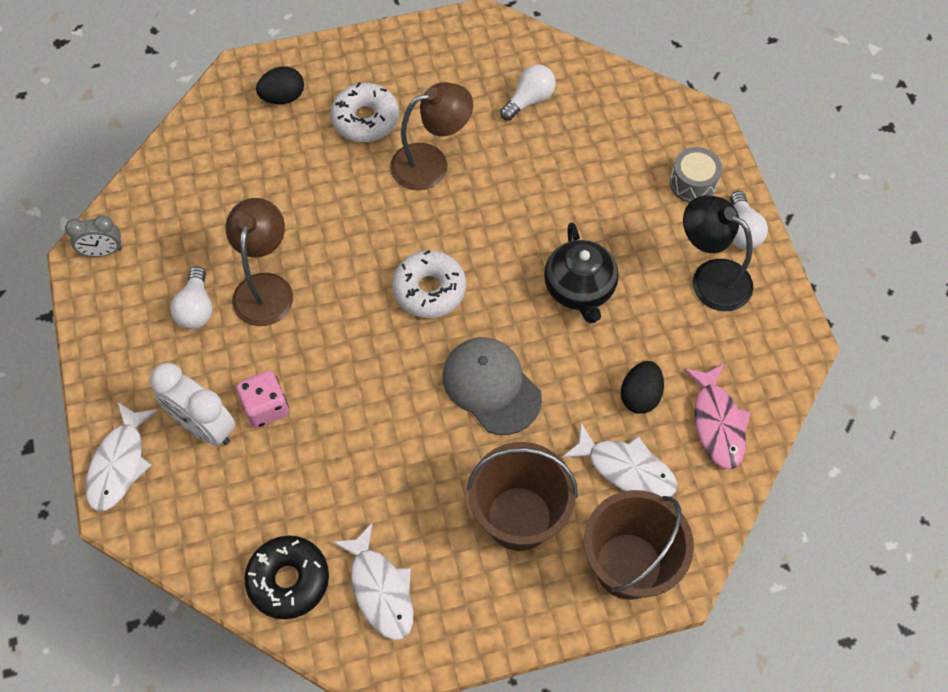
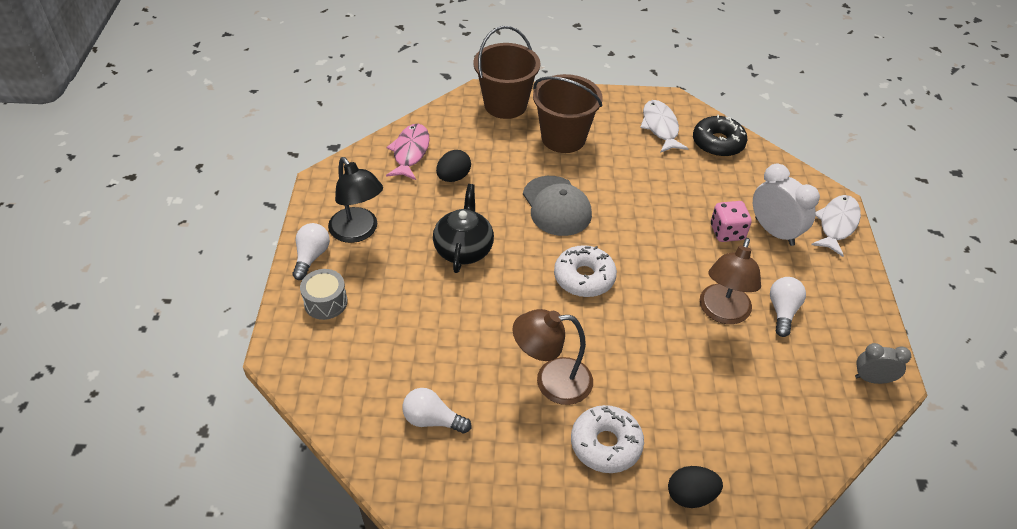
camera: 165 degrees left, 15 degrees down
white light bulb [500,64,556,121] -> white light bulb turned 45 degrees clockwise [403,388,471,434]
white fish [562,423,678,497] -> none

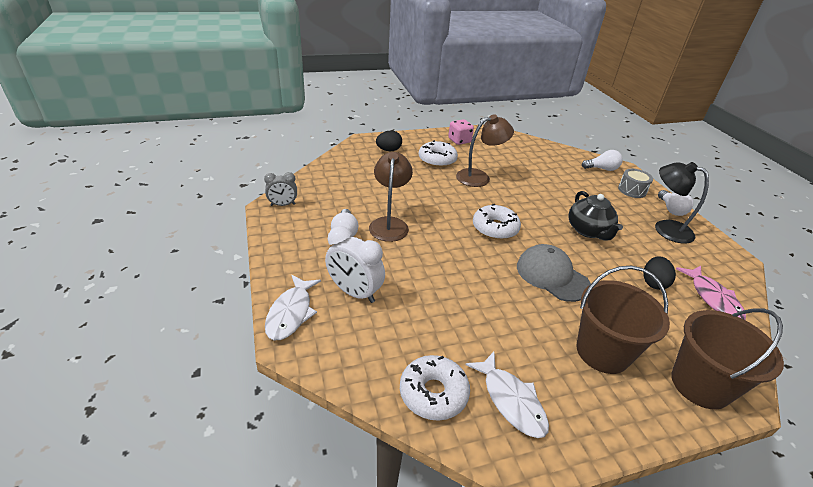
camera: 160 degrees right, 10 degrees down
white light bulb [403,388,471,434] -> white light bulb moved to [582,150,623,171]
black donut [693,115,747,157] -> white donut [400,355,470,421]
pink dice [711,201,752,242] -> pink dice moved to [448,119,474,145]

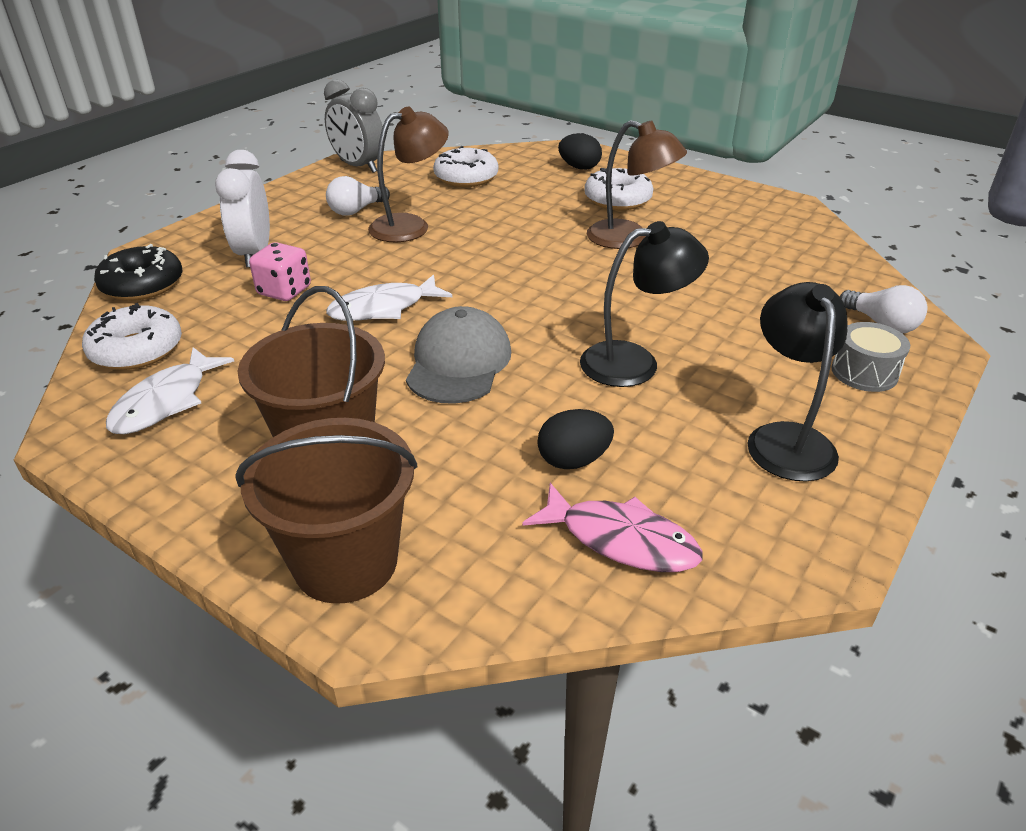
camera: 55 degrees right, 0 degrees up
grey clock [264,172,297,206] -> grey clock [324,80,383,173], size x1.62
white fish [265,275,321,340] -> white fish moved to [326,275,452,321]
pink dice [448,119,474,145] -> pink dice moved to [249,242,311,301]
white donut [473,204,521,240] -> white donut moved to [433,146,498,187]
black teapot [568,191,623,241] -> black lamp [580,221,709,387]
white light bulb [658,190,693,216] -> none
pink fish [676,266,746,320] -> pink fish turned 105 degrees counterclockwise [522,483,703,572]
none -> black donut [94,244,182,301]

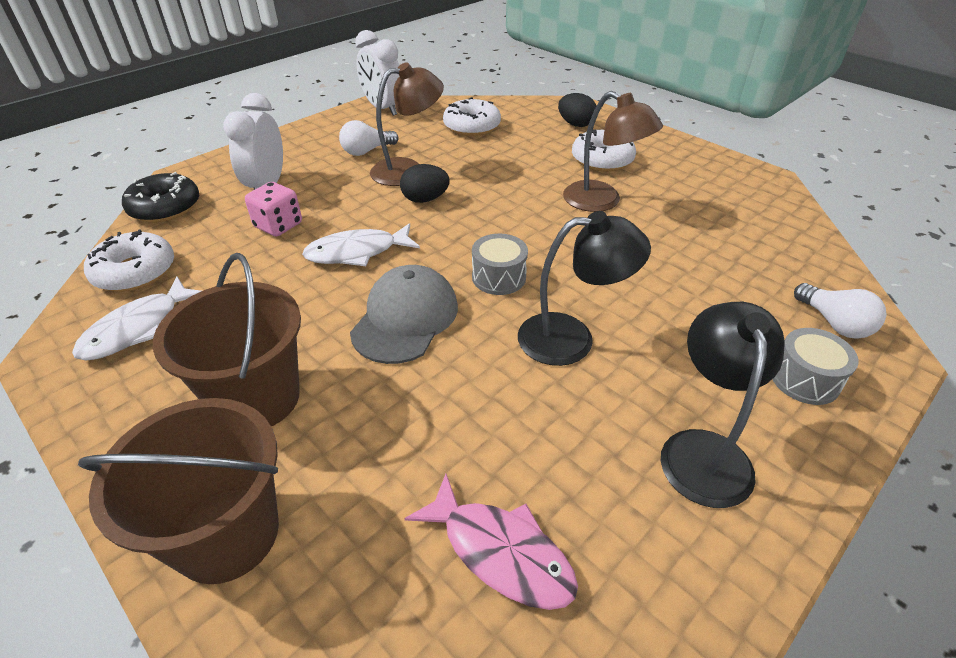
camera: 10 degrees right, 5 degrees up
grey clock [324,80,383,173] -> white clock [355,30,400,116]
black egg [537,409,614,469] -> black egg moved to [400,164,450,203]
none -> grey drum [472,234,528,295]

